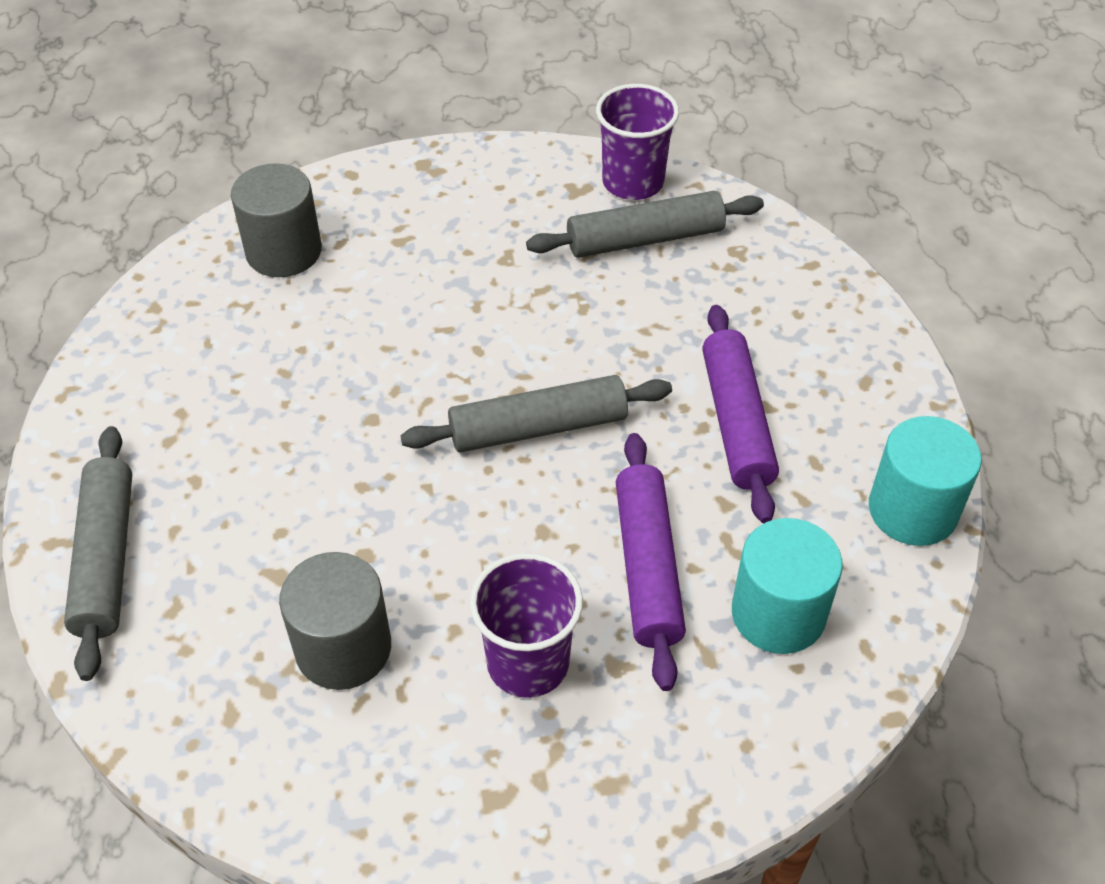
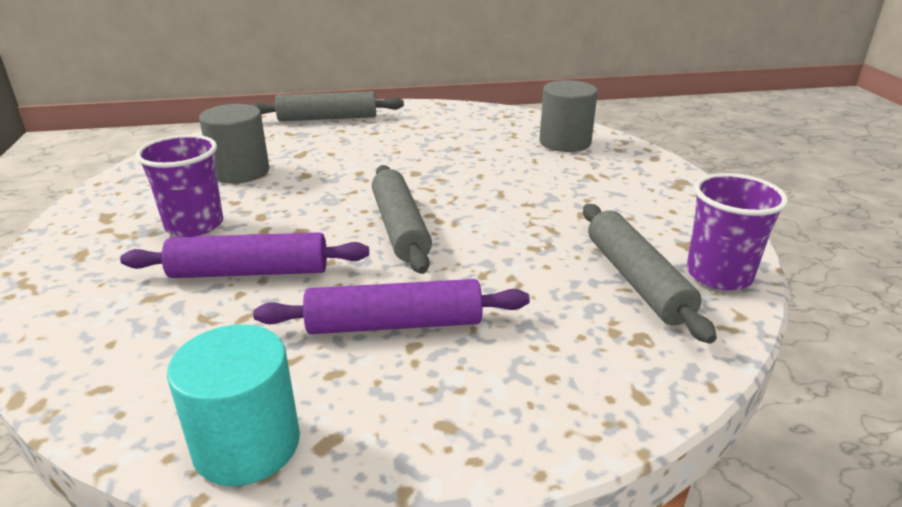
camera: 90 degrees right, 20 degrees down
turquoise cylinder [732,518,843,654] -> none

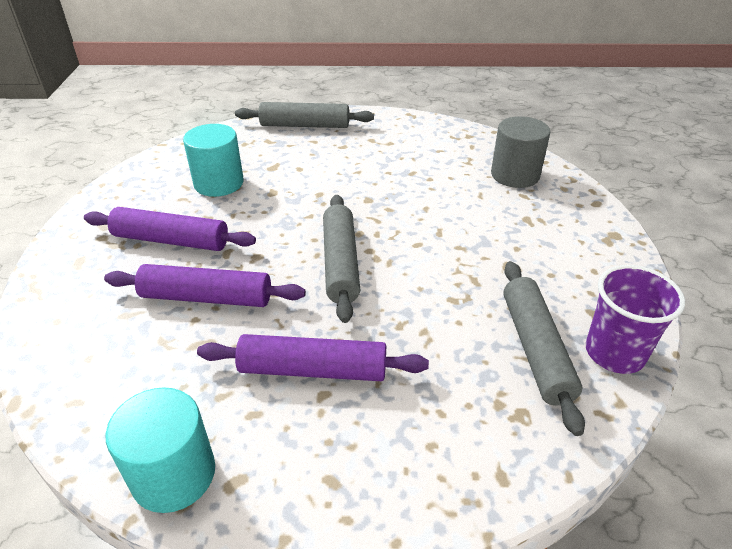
camera: 10 degrees right, 10 degrees up
purple cup [136,134,223,237] -> purple rolling pin [84,207,256,251]
grey cylinder [199,104,270,184] -> turquoise cylinder [183,124,244,197]

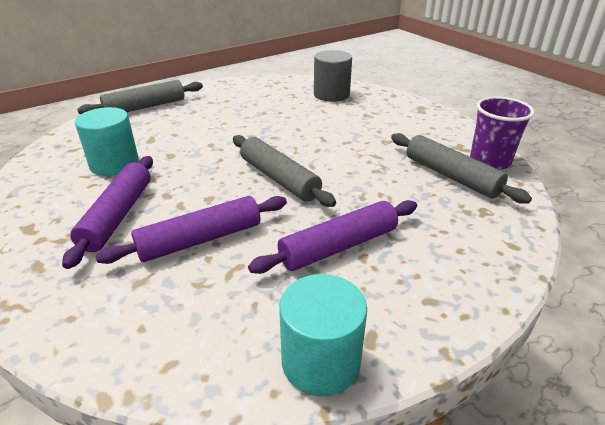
camera: 35 degrees left, 5 degrees down
purple rolling pin [84,207,256,251] -> purple rolling pin turned 60 degrees counterclockwise [62,156,153,269]

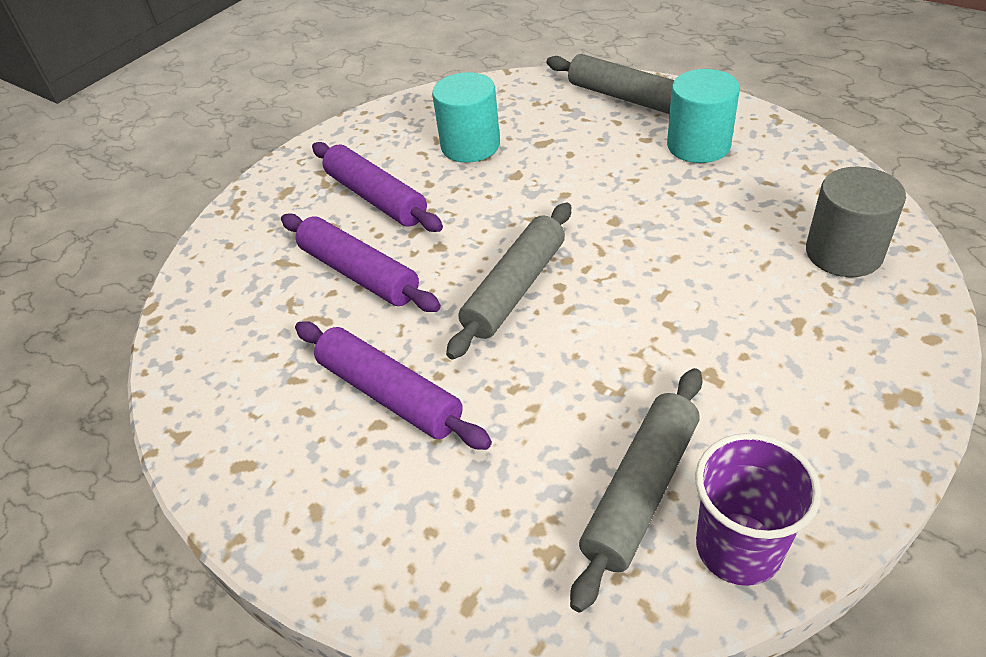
camera: 75 degrees right, 10 degrees up
purple rolling pin [62,156,153,269] -> purple rolling pin turned 60 degrees clockwise [312,142,443,232]
turquoise cylinder [279,274,367,396] -> turquoise cylinder moved to [667,69,740,163]

